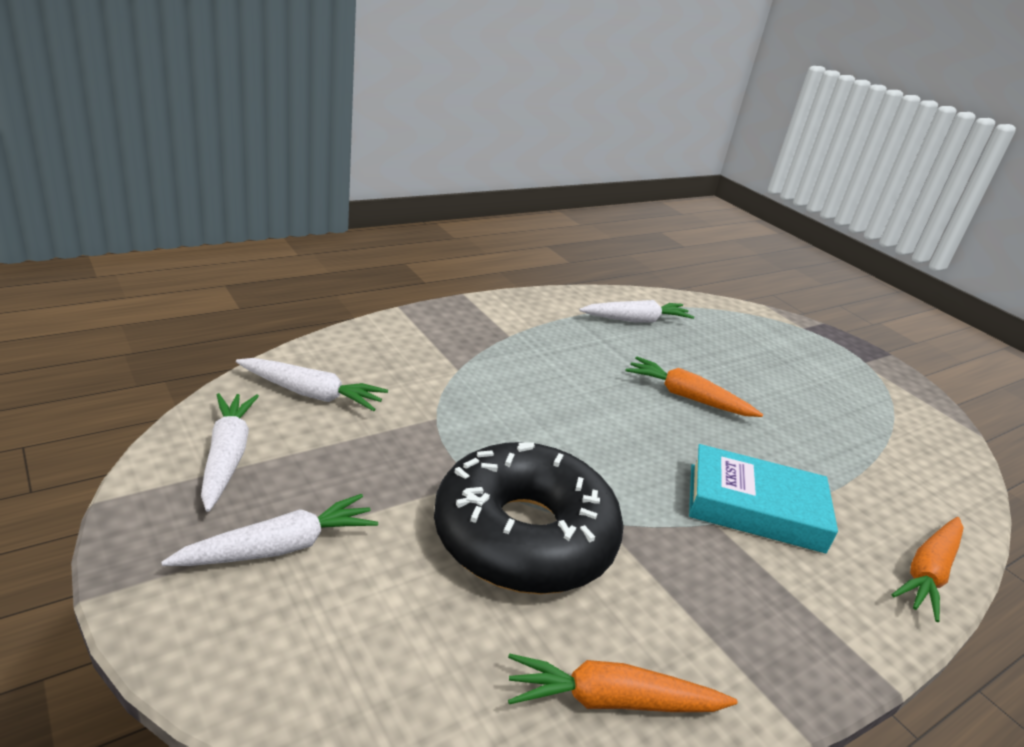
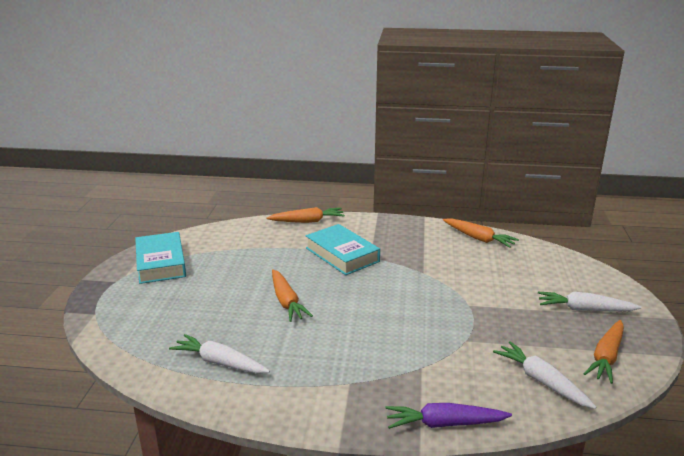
camera: 135 degrees left, 5 degrees down
white carrot [201,393,259,512] -> orange carrot [584,320,624,384]
black donut [434,442,624,594] -> none
none -> turquoise book [135,232,186,284]
none -> purple carrot [386,403,512,429]

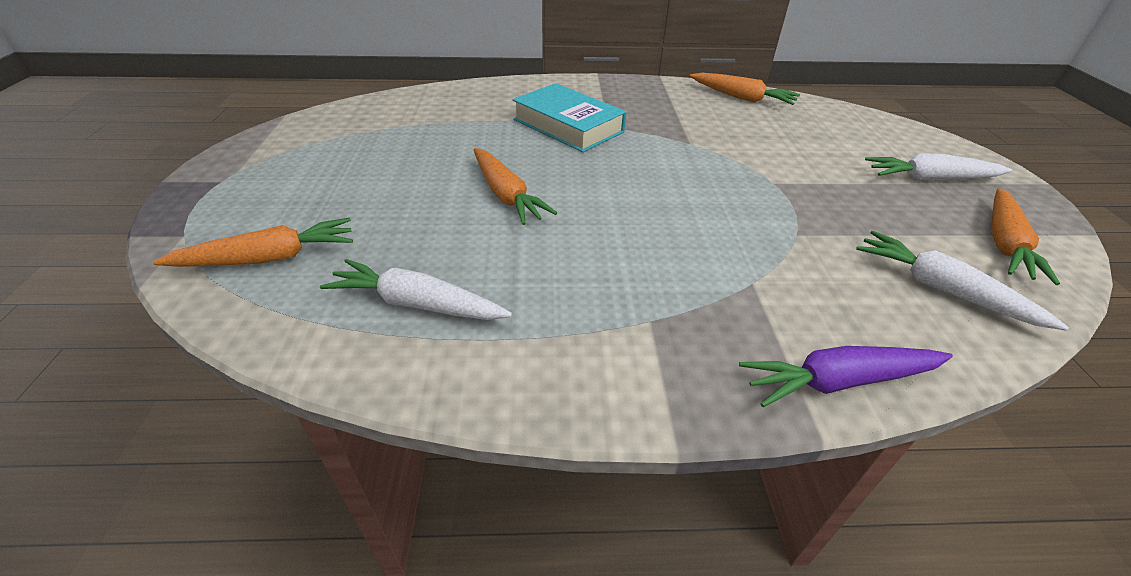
camera: 10 degrees left, 15 degrees up
turquoise book [135,232,186,284] -> none
orange carrot [267,207,345,223] -> orange carrot moved to [153,218,353,267]

